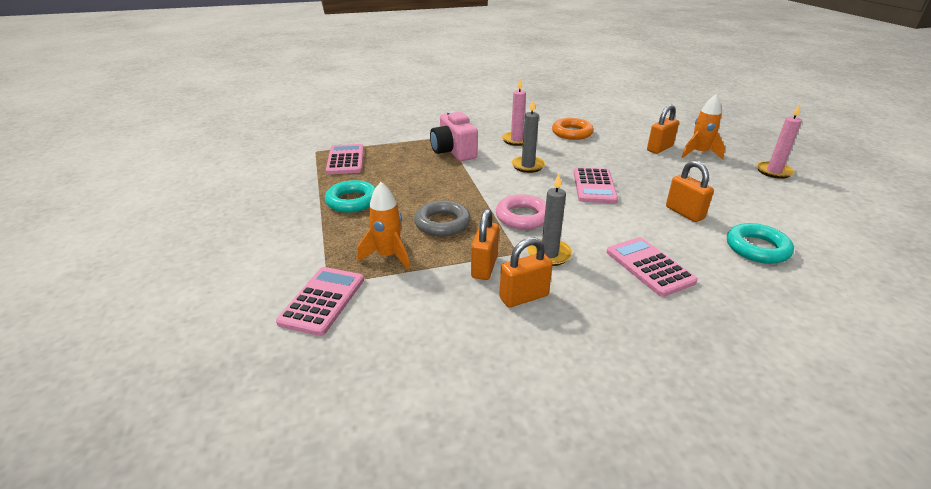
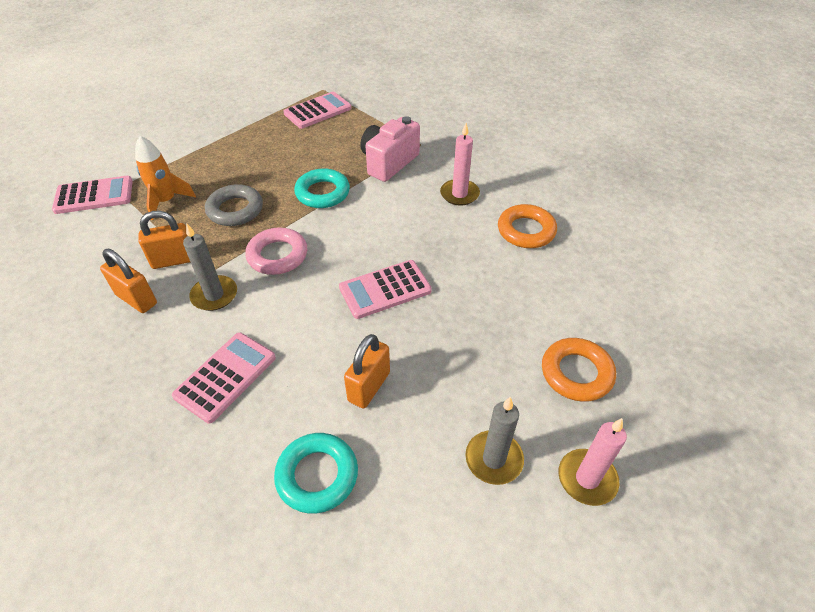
camera: 60 degrees right, 15 degrees up
turquoise ring [325,180,376,213] -> turquoise ring moved to [294,168,350,208]
grey candle [511,100,545,173] -> grey candle moved to [466,397,524,485]
orange padlock [647,105,679,154] -> none
orange rocket [682,94,725,159] -> orange ring [542,338,616,402]

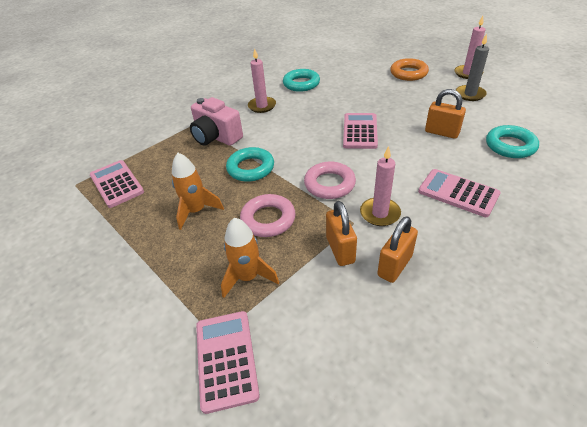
camera: 85 degrees left, 5 degrees down
grey candle [183,223,237,311] -> pink candle [360,146,401,226]
grey ring [205,184,263,226] -> pink ring [240,194,296,237]
pink calculator [339,260,432,319] -> pink calculator turned 150 degrees counterclockwise [343,113,378,149]
orange ring [498,204,557,248] -> turquoise ring [283,69,320,92]
none -> orange rocket [172,153,224,230]

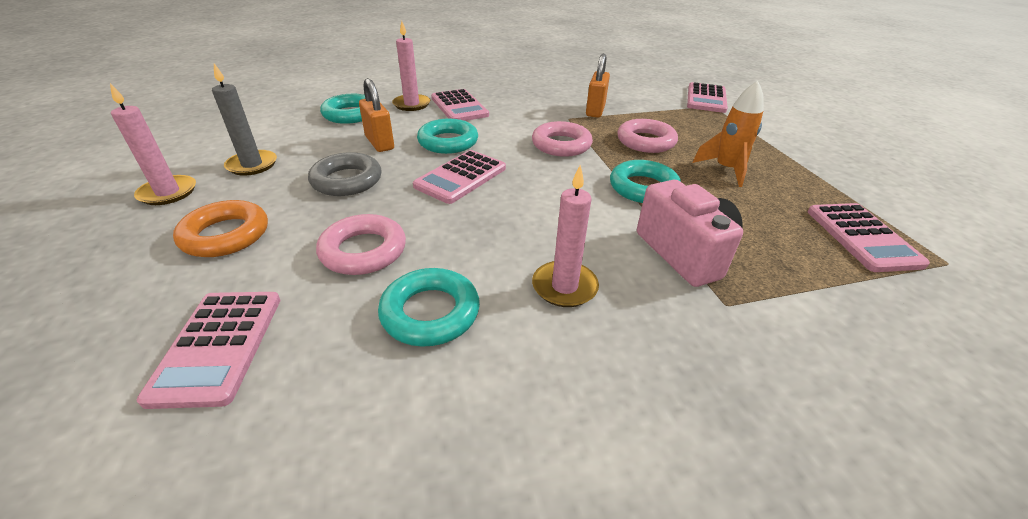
camera: 155 degrees left, 5 degrees down
orange rocket [221,218,279,298] -> none
pink candle [360,146,401,226] -> pink candle moved to [392,21,430,111]
orange padlock [377,216,418,283] -> none
none -> pink calculator [137,292,280,409]
none -> grey ring [308,152,381,196]
none -> pink ring [316,214,406,275]
none -> turquoise ring [417,119,478,154]

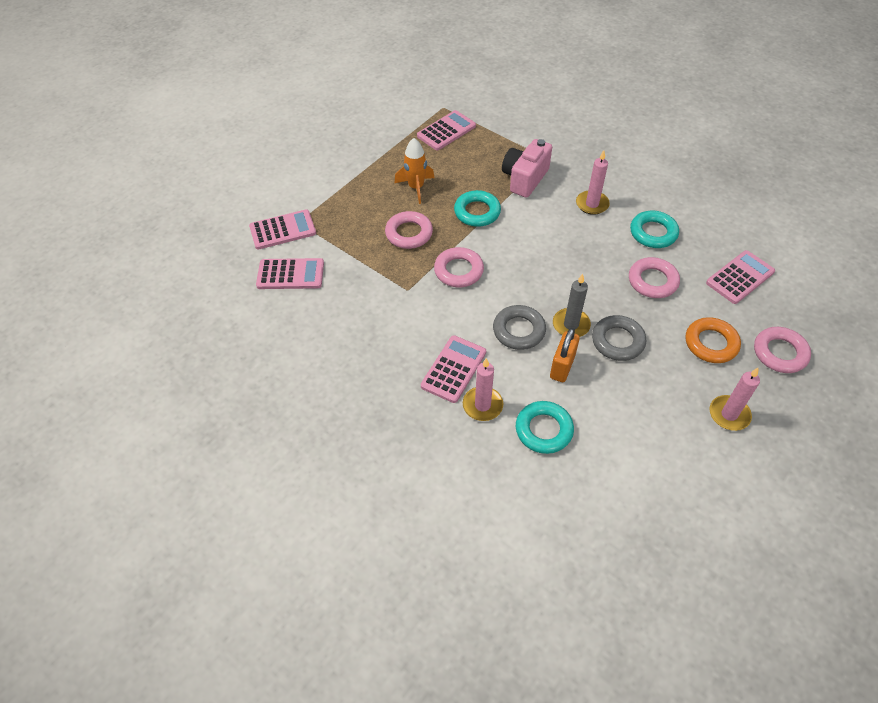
camera: 125 degrees left, 15 degrees up
grey candle [212,63,277,176] -> grey candle moved to [553,274,591,337]
pink calculator [413,150,506,204] -> pink calculator moved to [256,258,324,289]
turquoise ring [417,119,478,154] -> grey ring [493,305,546,350]
orange padlock [586,54,610,118] -> none
none -> pink ring [754,327,811,373]

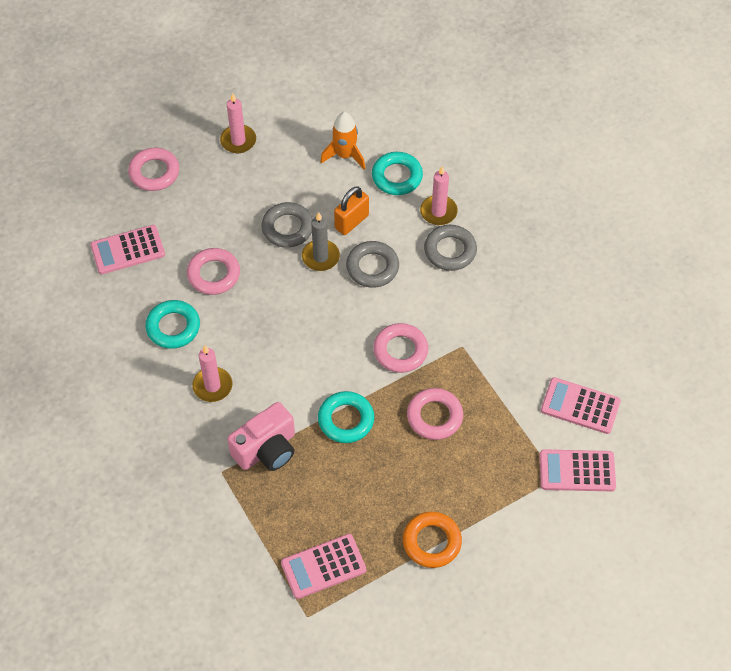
camera: 160 degrees left, 5 degrees up
orange rocket [394,138,434,204] -> orange rocket moved to [321,112,366,170]
pink calculator [421,335,486,403] -> grey ring [424,225,477,271]
orange ring [686,317,741,363] -> orange ring moved to [403,512,462,568]

